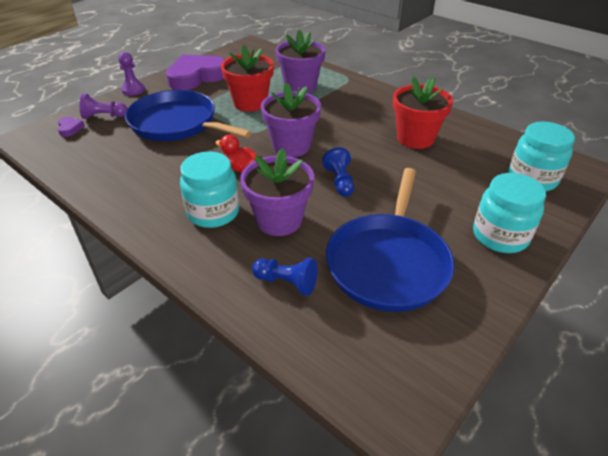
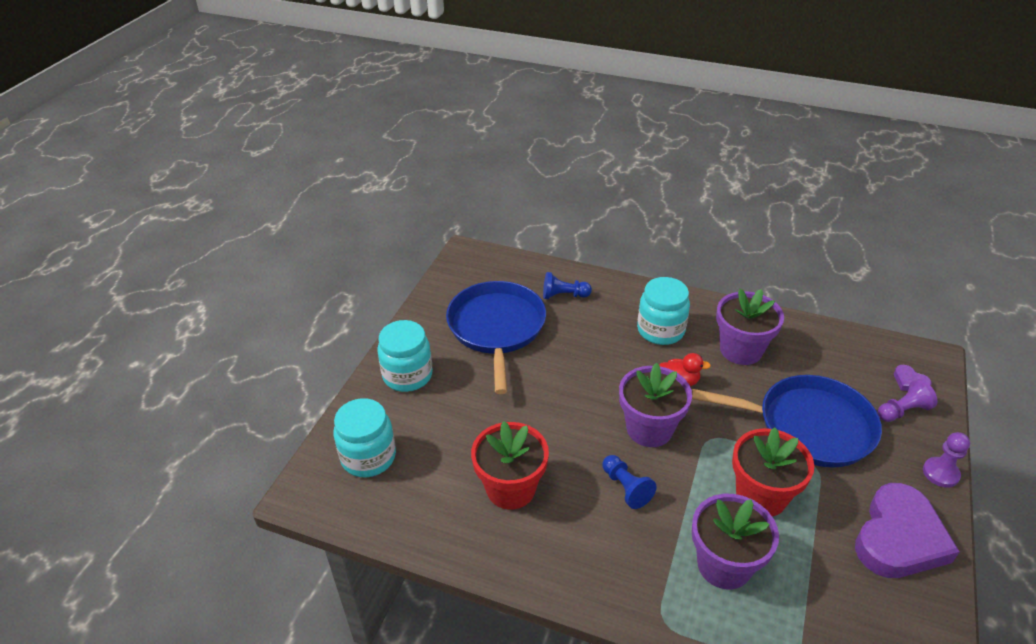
camera: 160 degrees right, 0 degrees up
purple flower pot [240,148,314,236] -> purple flower pot moved to [716,289,784,365]
blue pawn [322,147,354,197] -> blue pawn moved to [602,455,656,509]

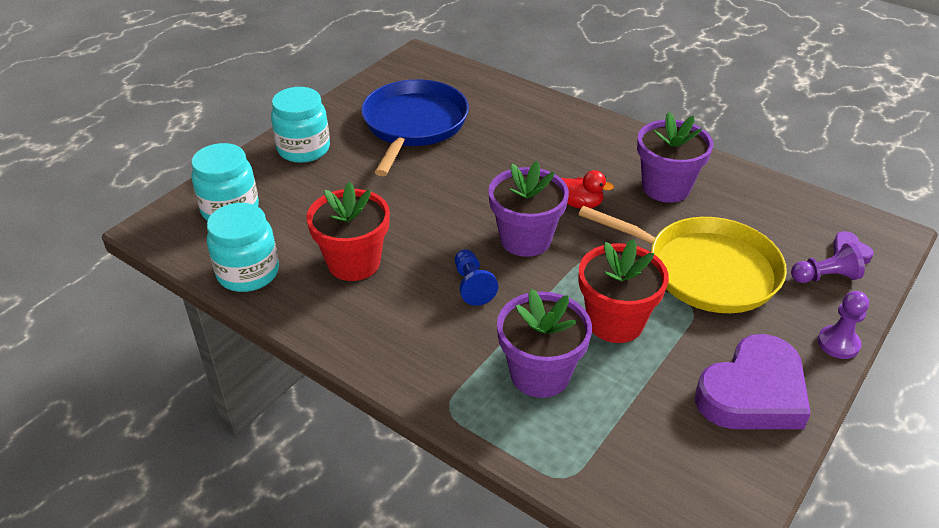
camera: 15 degrees right, 0 degrees up
blue pawn [543,272,592,299] -> none
turquoise jar [637,277,690,345] -> turquoise jar moved to [207,203,279,292]
blue pan [692,375,882,467] -> yellow pan [578,206,787,313]

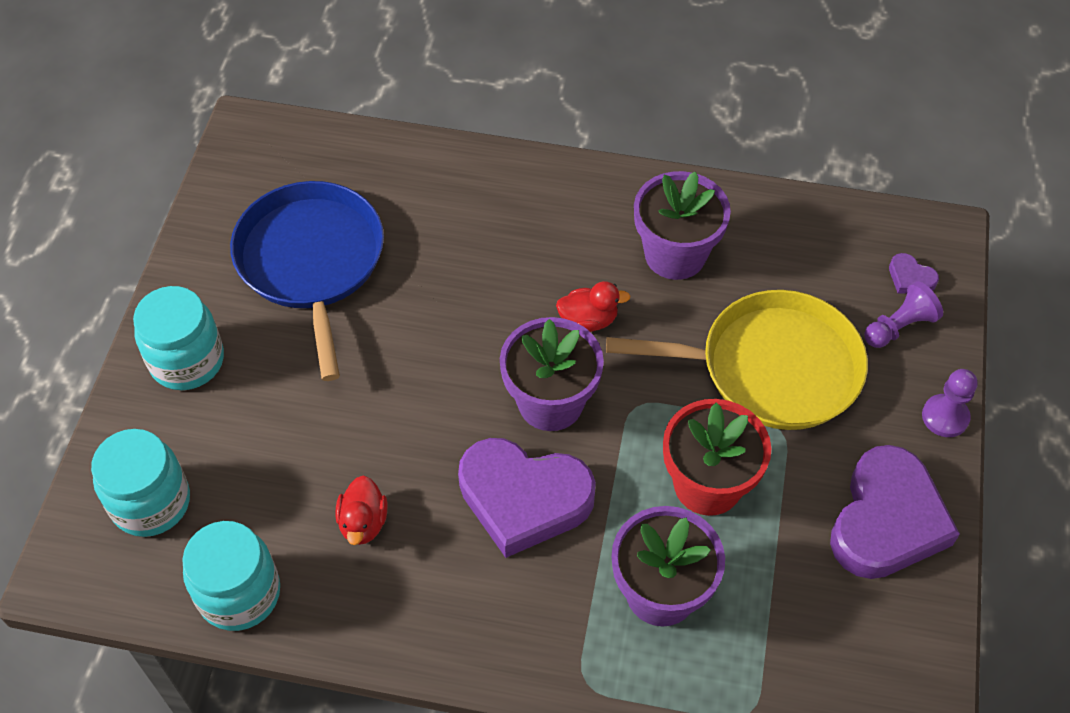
camera: 25 degrees left, 15 degrees up
red flower pot [306,182,390,281] -> red duck [335,475,388,545]
blue pawn [455,249,498,306] -> purple heart [458,438,596,558]

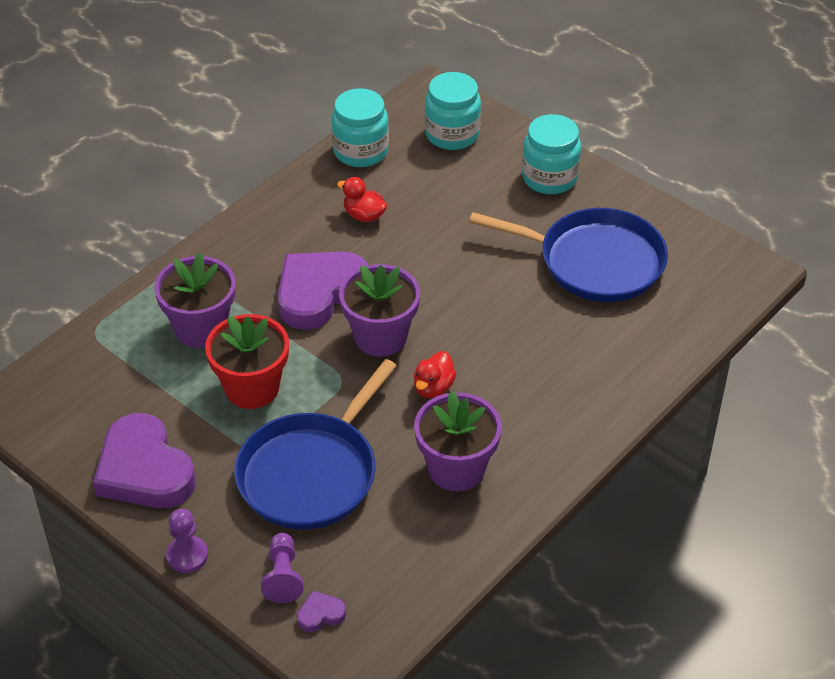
camera: 120 degrees right, 10 degrees down
yellow pan [606,290,868,430] -> blue pan [234,359,397,530]

